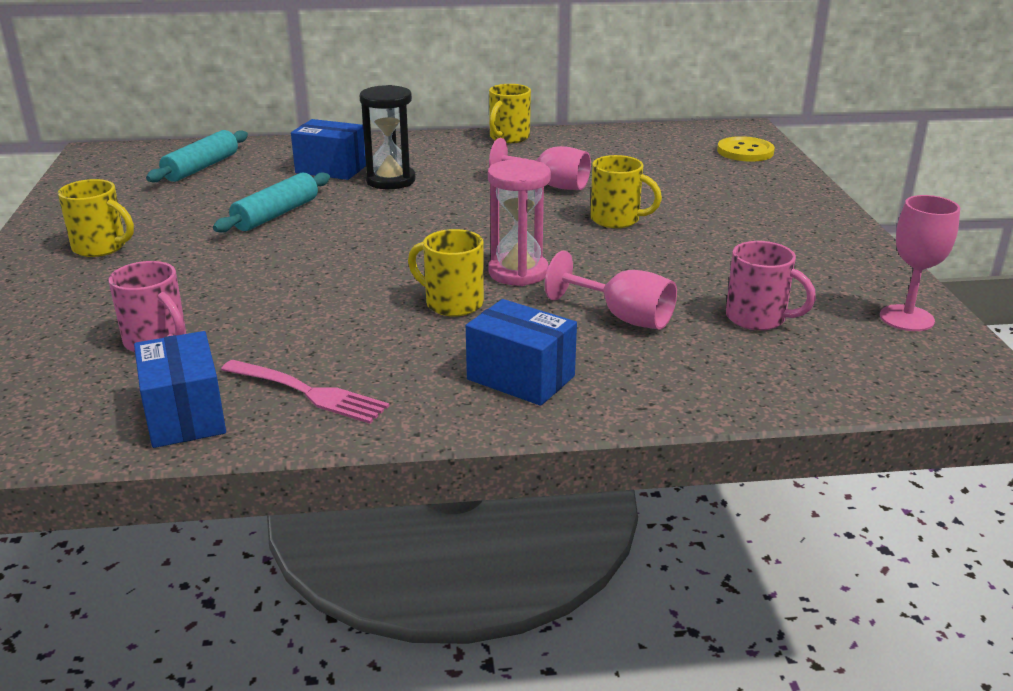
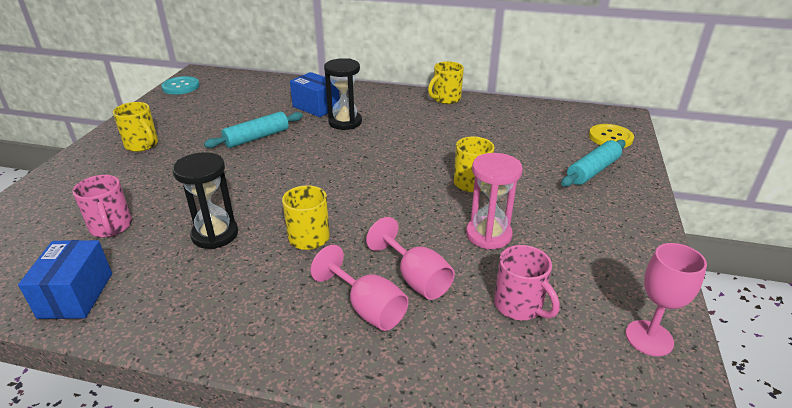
camera: 20 degrees right, 5 degrees up
turquoise rolling pin [146,130,248,182] -> turquoise rolling pin moved to [561,140,626,187]
pink fork [221,360,389,424] -> none
blue box [466,299,577,406] -> none
pink hourglass [488,159,551,286] -> pink hourglass moved to [466,153,523,249]
pink goblet [489,138,591,190] -> pink goblet moved to [310,245,409,331]
none -> turquoise button [161,76,200,95]
none -> black hourglass [173,152,238,249]

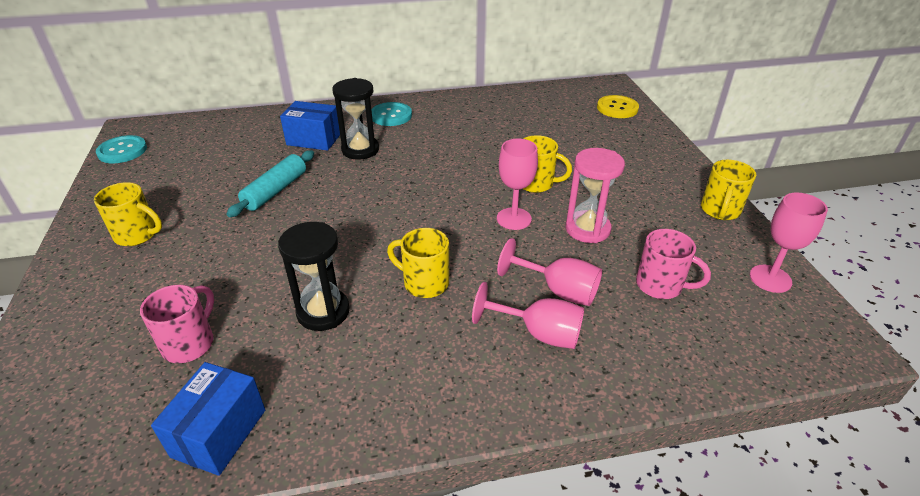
camera: 25 degrees left, 5 degrees up
blue box [18,240,112,319] -> blue box turned 45 degrees clockwise [151,362,265,476]
pink mug [72,175,132,237] -> pink mug turned 105 degrees counterclockwise [140,285,214,363]
yellow mug [428,61,464,104] -> yellow mug moved to [701,160,756,220]
turquoise rolling pin [561,140,626,187] -> none
none -> turquoise button [371,102,412,126]
none -> pink goblet [497,139,538,230]

